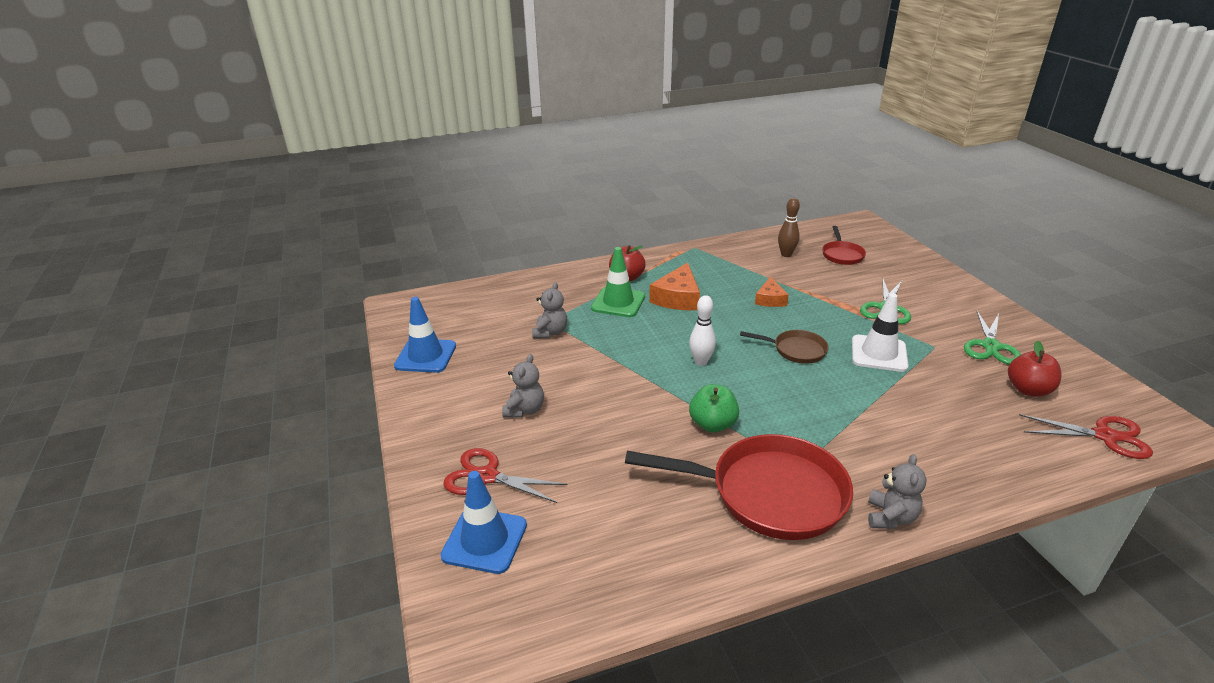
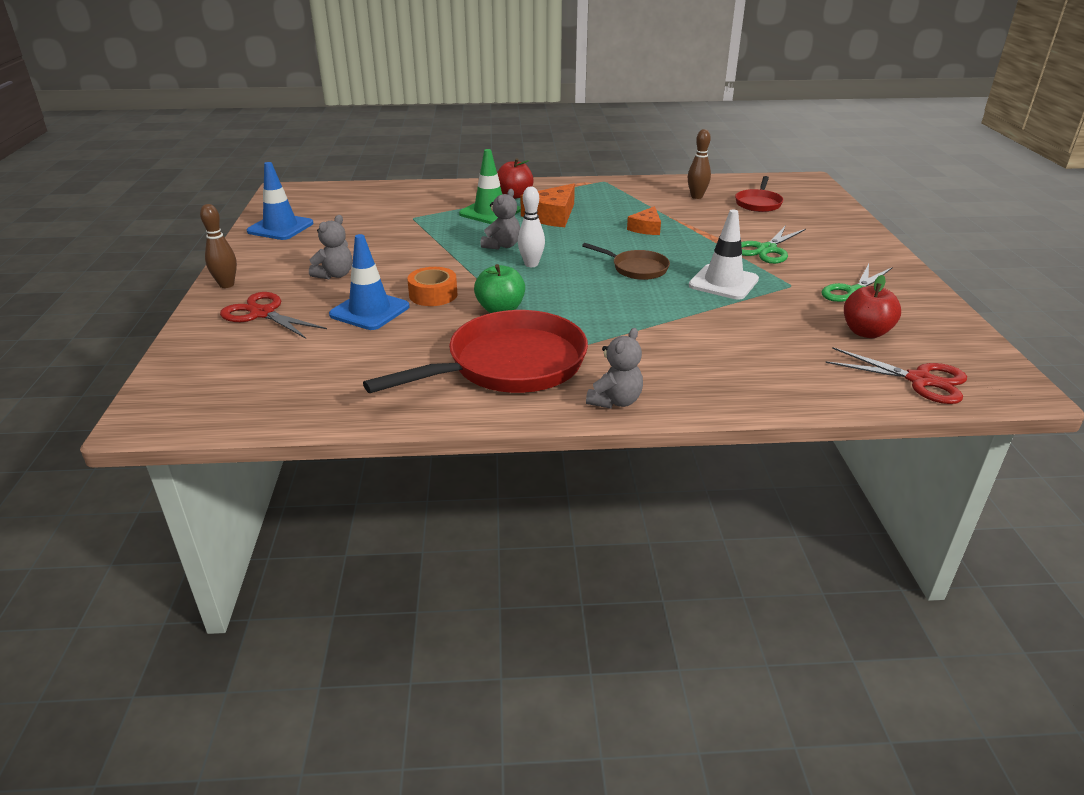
camera: 15 degrees right, 0 degrees up
blue traffic cone [440,471,527,574] -> blue traffic cone moved to [329,234,409,330]
grey teddy bear [532,282,567,338] -> grey teddy bear moved to [481,189,520,250]
red pan [625,434,853,540] -> red pan turned 60 degrees counterclockwise [363,310,588,393]
none -> brown bowling pin [200,204,237,288]
none -> orange tape [407,267,457,306]

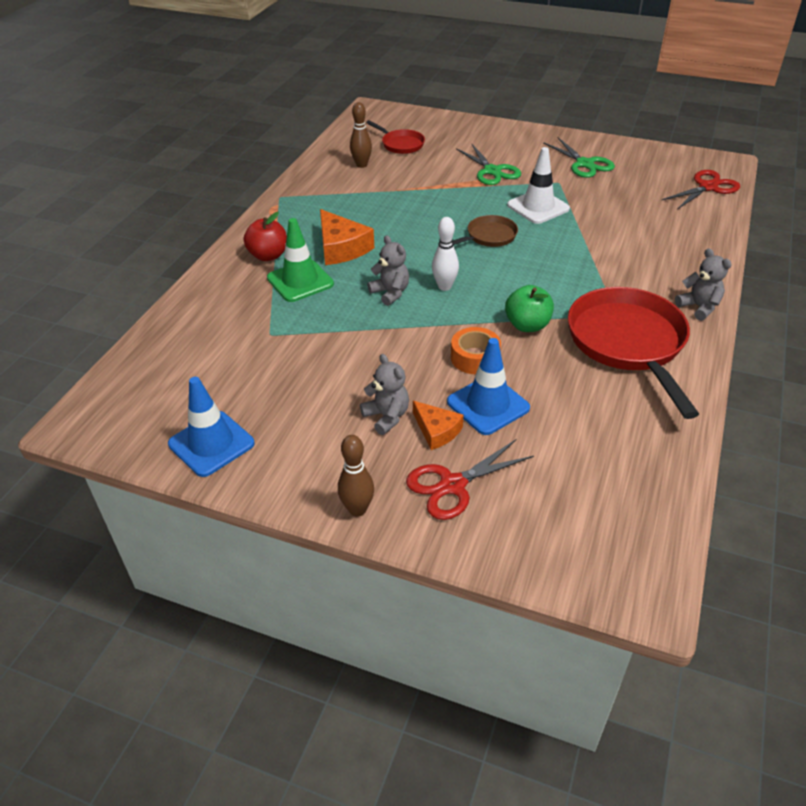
camera: 65 degrees left, 10 degrees up
orange cheese [627,206,661,235] -> orange cheese moved to [413,401,464,450]
red apple [844,275,901,338] -> none

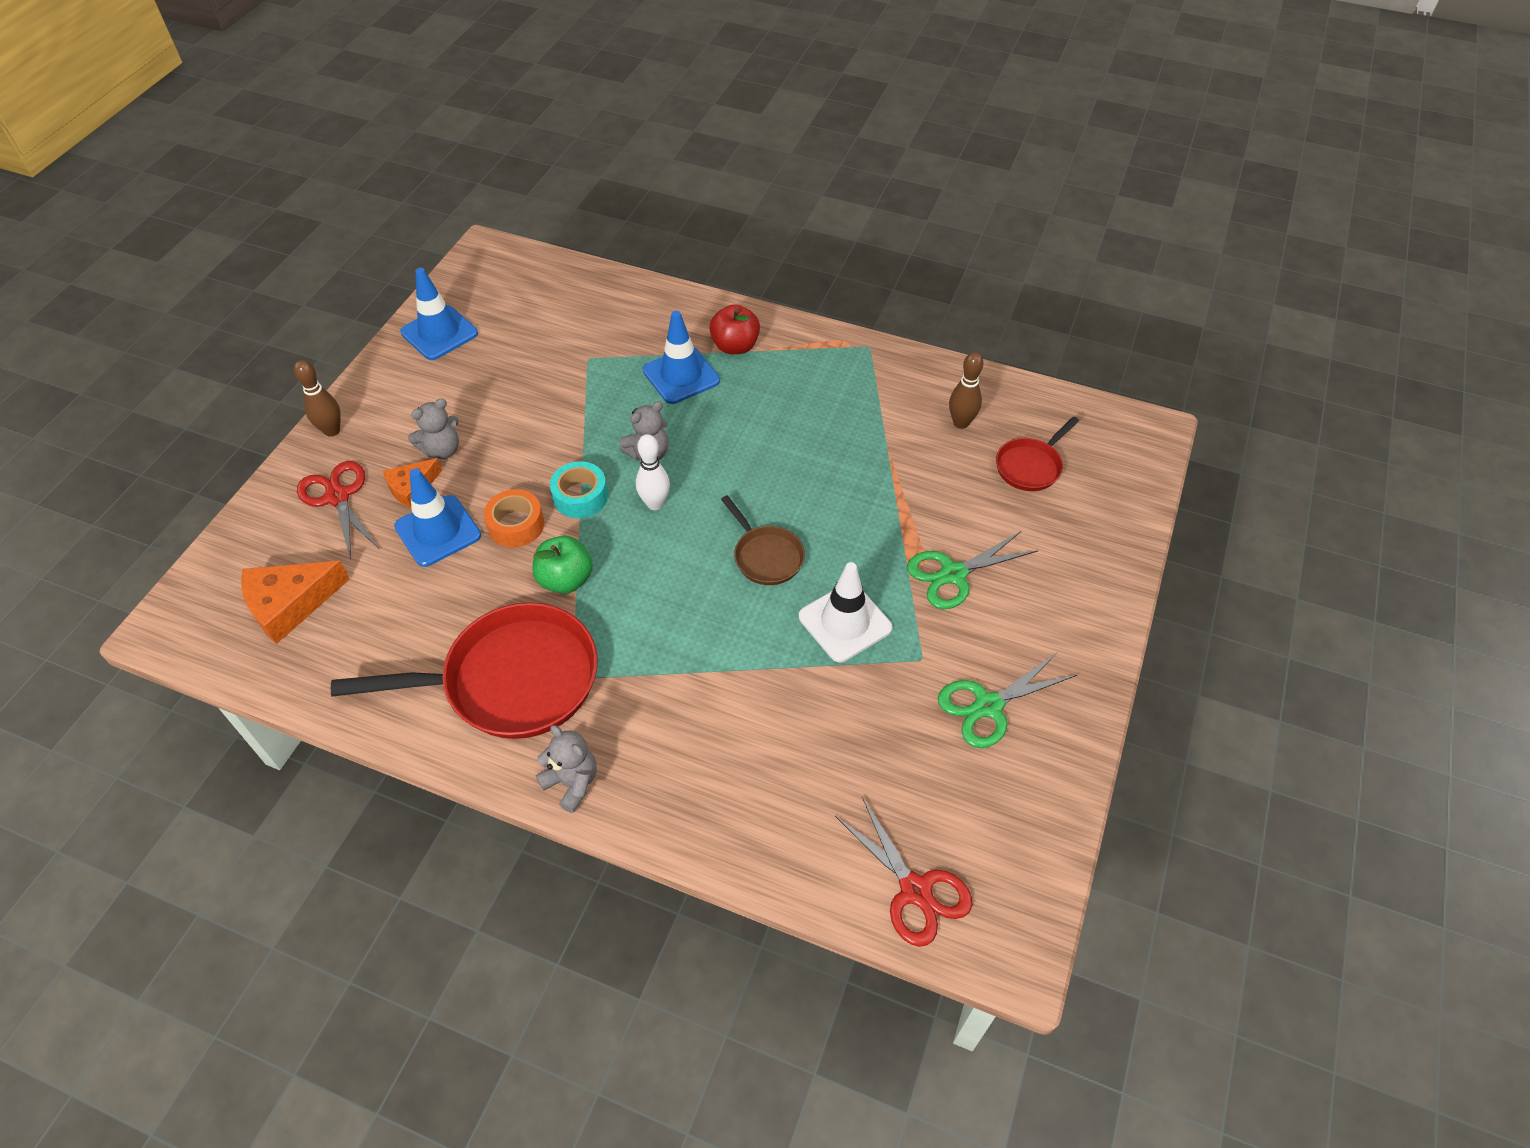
camera: 90 degrees right, 10 degrees up
green traffic cone [267,218,334,302] -> blue traffic cone [643,311,720,404]
orange cheese [320,209,374,265] -> orange cheese moved to [241,561,350,644]
grey teddy bear [675,248,732,321] -> grey teddy bear turned 105 degrees counterclockwise [536,725,596,813]
none -> turquoise tape [550,461,608,518]

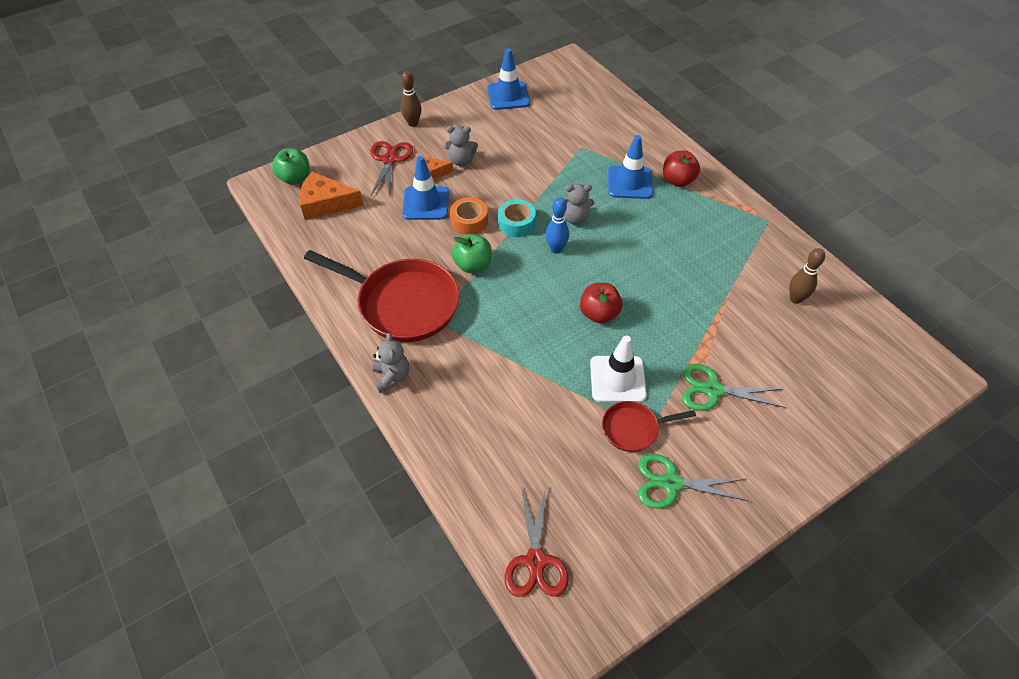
camera: 35 degrees right, 0 degrees up
white bowling pin [636,434,670,510] -> blue bowling pin [546,197,569,254]
brown pan [721,495,805,585] -> red apple [580,283,623,323]
red pan [996,416,1079,491] -> red pan moved to [602,401,696,452]
none -> green apple [272,148,310,185]

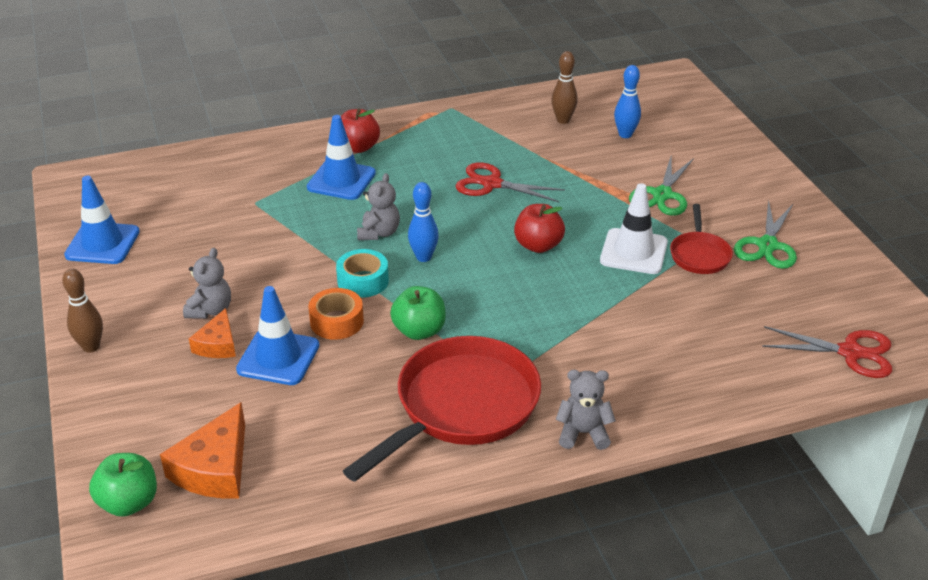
camera: 75 degrees left, 15 degrees down
red scissors [370,141,413,197] -> red scissors moved to [455,162,565,202]
none -> blue bowling pin [614,65,641,138]

